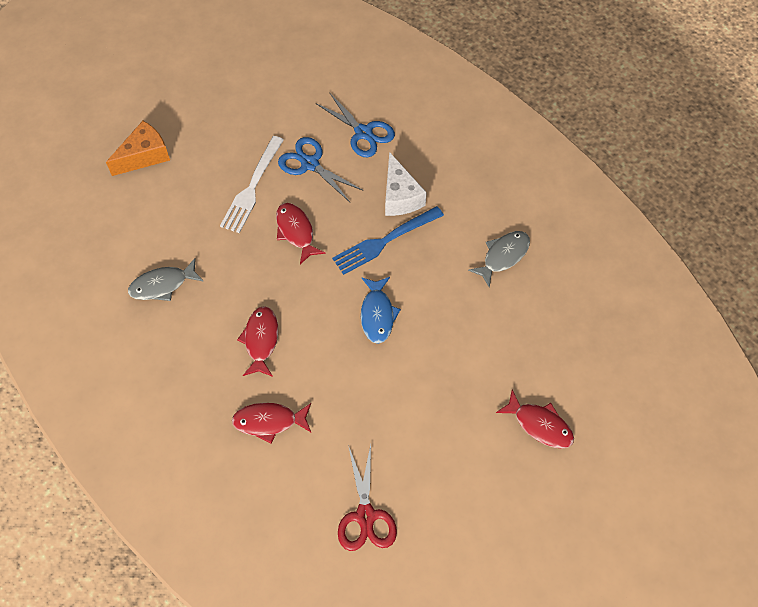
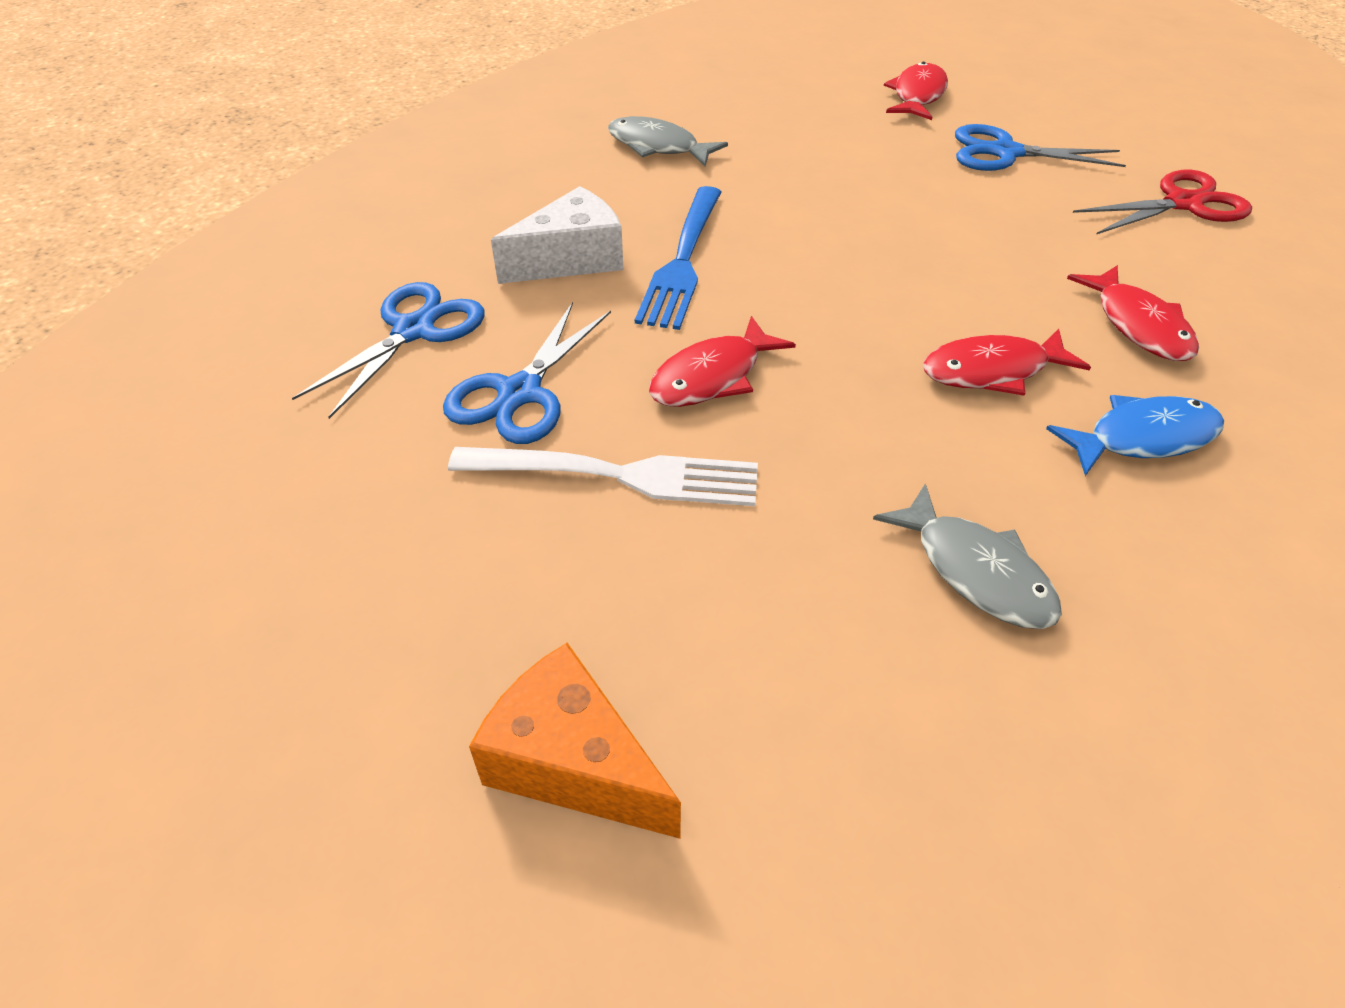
camera: 105 degrees left, 15 degrees down
blue fork [332,206,444,275] -> blue fork turned 60 degrees clockwise [635,186,721,330]
blue fish [361,277,401,344] -> blue fish moved to [1046,395,1224,476]
none -> blue scissors [955,124,1126,171]

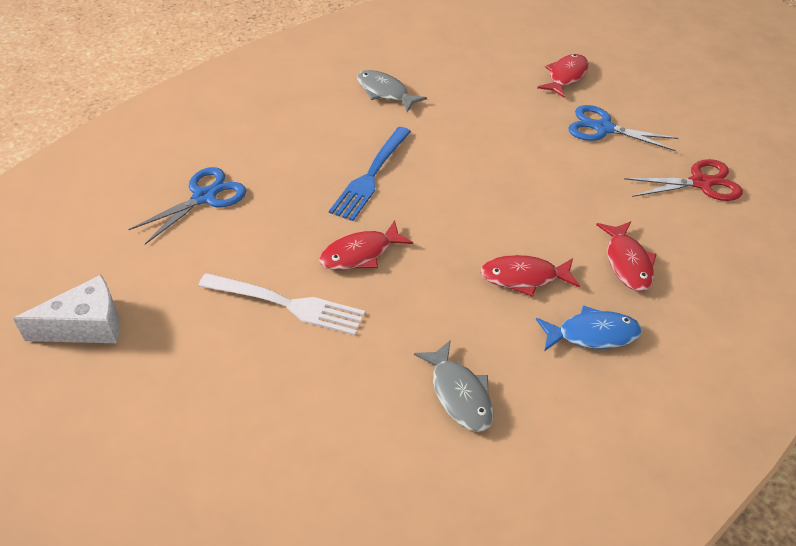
camera: 10 degrees right, 0 degrees up
blue scissors [443,302,611,444] -> none
orange cheese [469,643,681,839] -> none
white cheese [491,186,623,284] -> white cheese moved to [13,275,120,343]

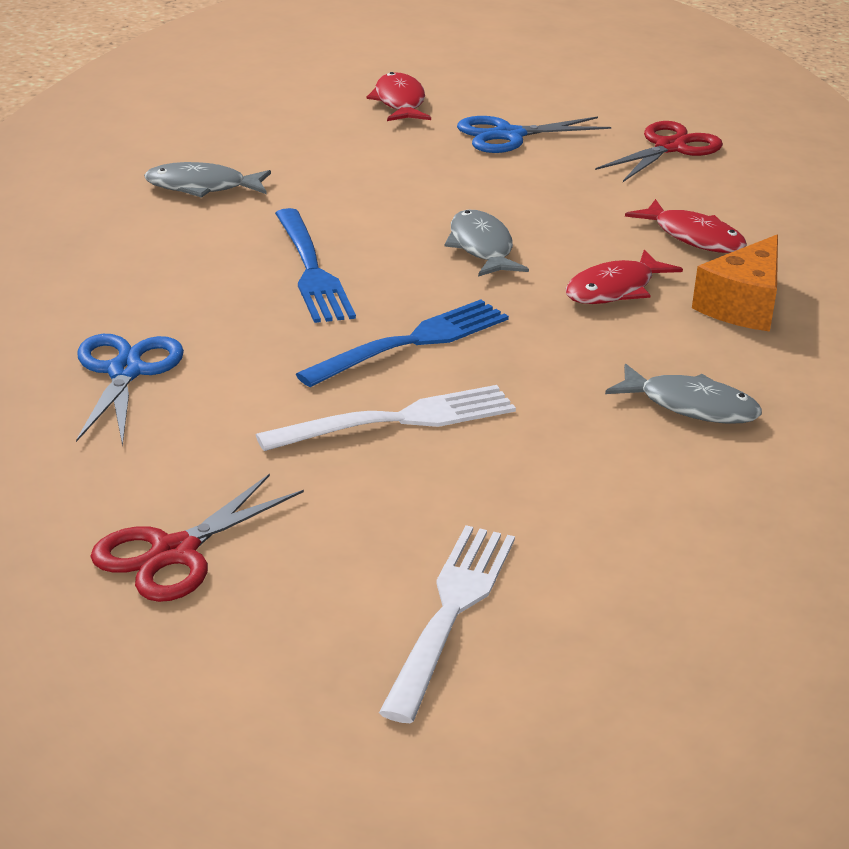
camera: 40 degrees left, 15 degrees down
white cheese [13,275,120,343] -> red scissors [90,474,304,602]
red fish [319,220,413,270] -> blue fork [296,299,509,387]
blue fish [536,305,642,351] -> orange cheese [692,234,778,332]
none -> white fork [379,525,515,723]
none -> grey fish [444,210,529,277]

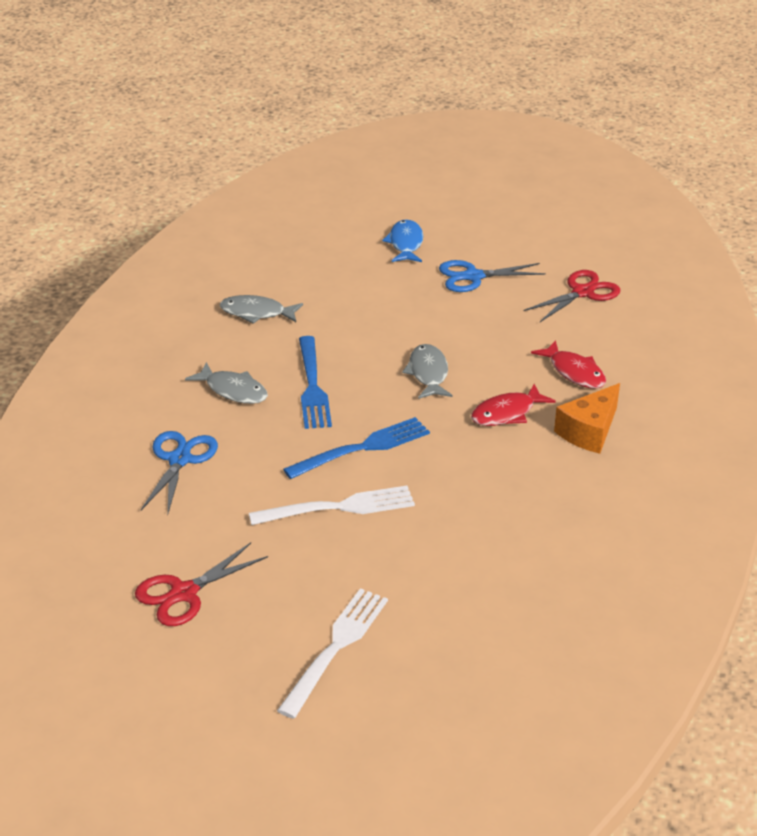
camera: 10 degrees right, 5 degrees up
red fish [366,72,431,121] -> blue fish [382,219,423,262]
grey fish [605,364,762,423] -> grey fish moved to [185,362,268,404]

